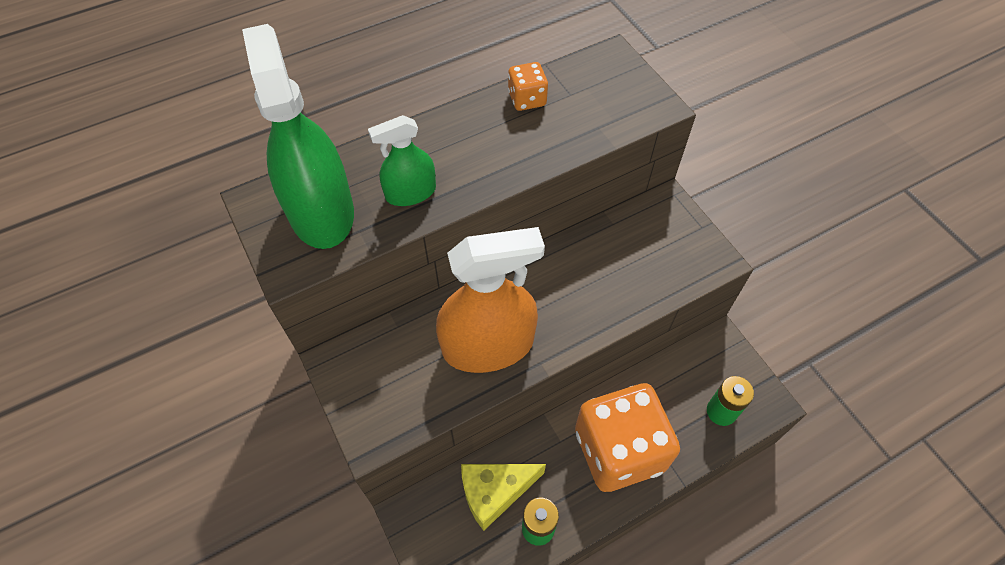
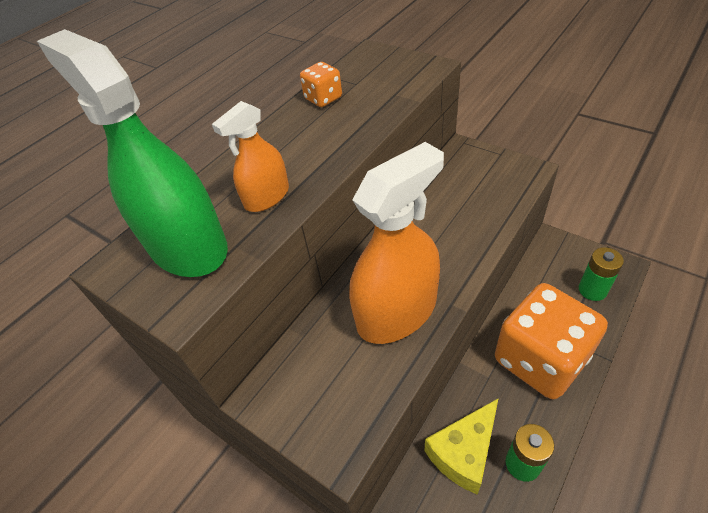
camera: 20 degrees left, 10 degrees down
green spray bottle [368,115,436,206] -> orange spray bottle [212,101,289,212]

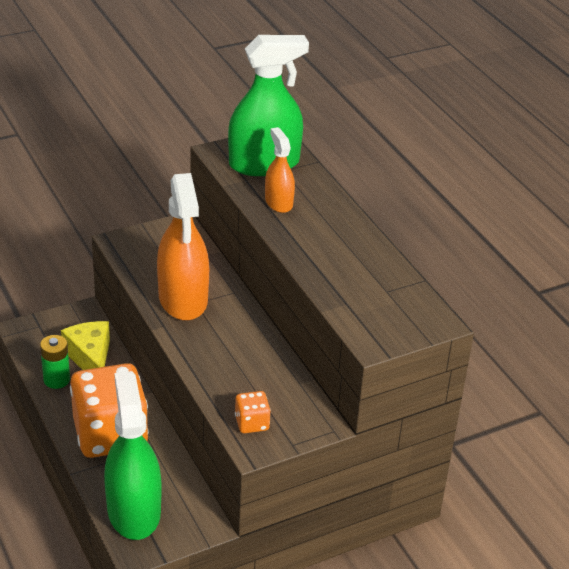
camera: 110 degrees right, 10 degrees down
orange dice [300,62,342,107] -> orange dice moved to [235,391,271,433]
green battery [579,247,624,301] -> green spray bottle [104,371,162,540]

